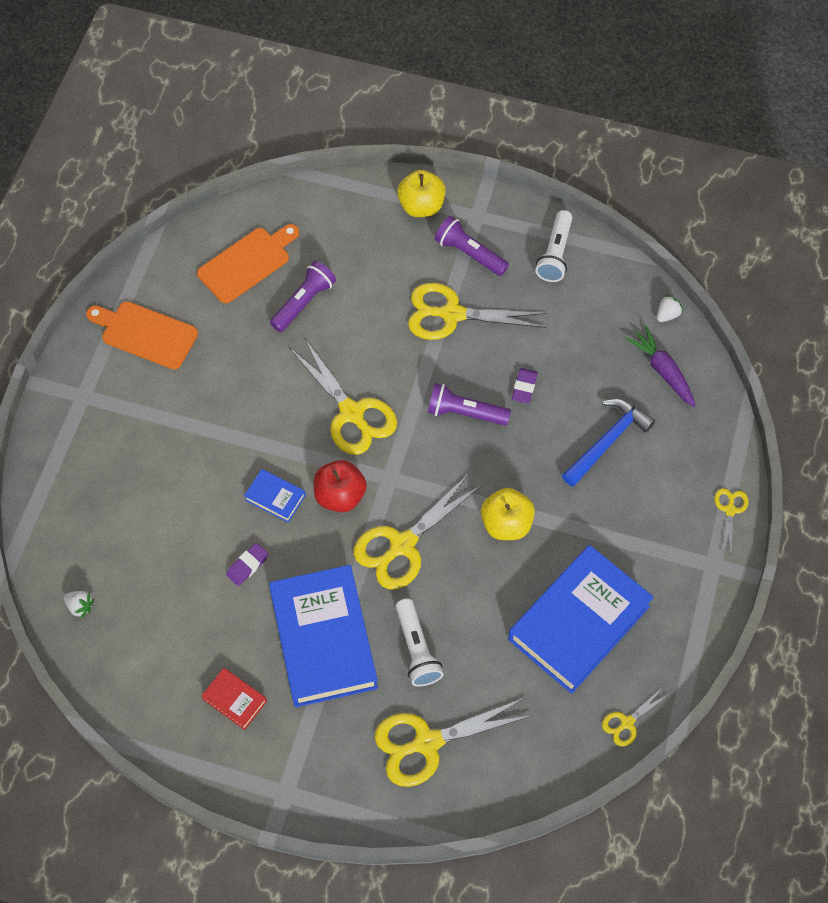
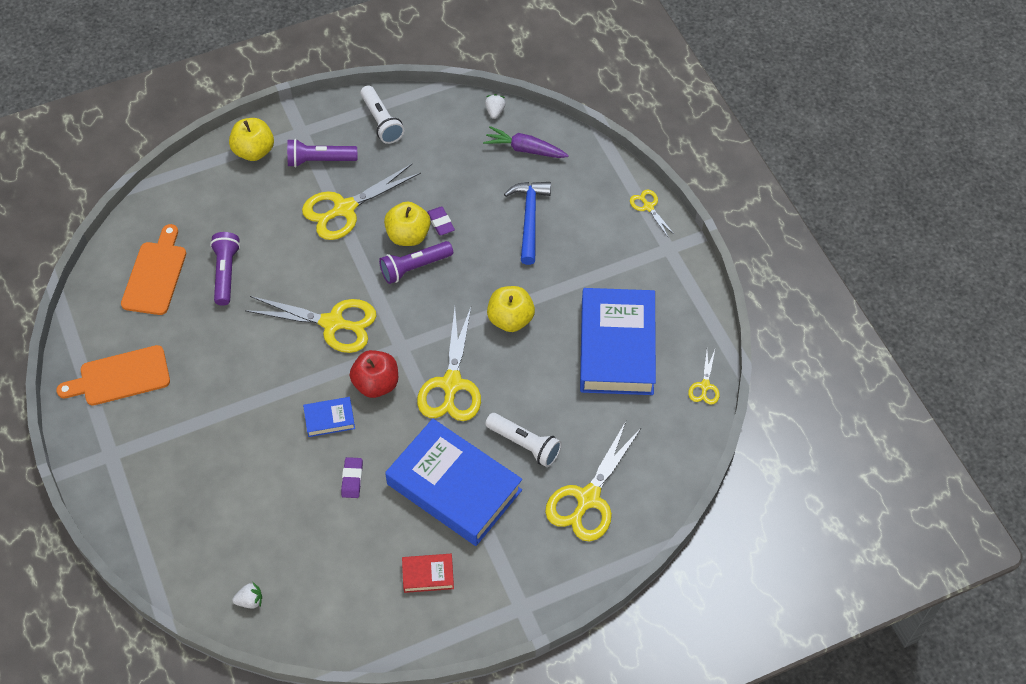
camera: 40 degrees left, 5 degrees down
none -> yellow apple [384,201,430,246]

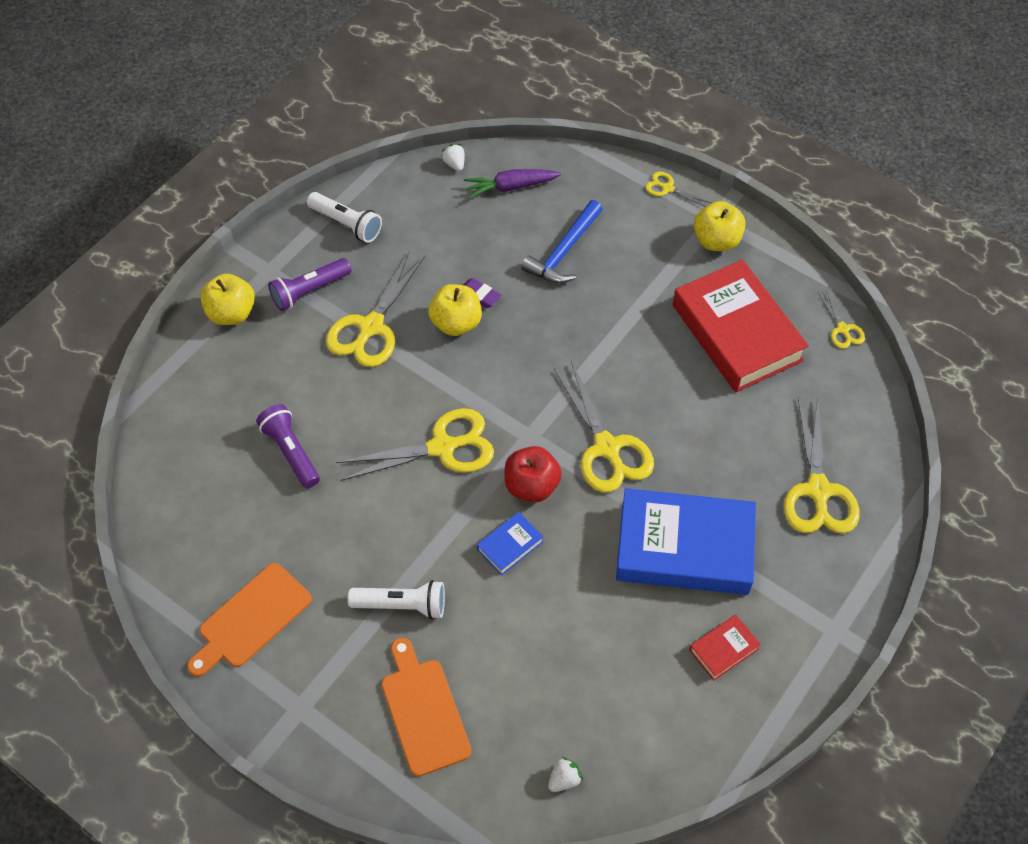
camera: 30 degrees left, 0 degrees up
orange cutting board [121,224,186,315] -> orange cutting board moved to [381,637,471,777]
purple eraser [341,457,363,498] -> none
purple flashlight [379,241,453,284] -> none
white flashlight [485,413,562,467] -> white flashlight moved to [348,580,445,619]
yellow apple [487,286,535,332] -> yellow apple moved to [694,201,745,251]
blue hammer [504,182,551,265] -> blue hammer turned 120 degrees counterclockwise [521,200,603,284]
blue book [580,288,656,395] -> red book [673,260,809,392]

